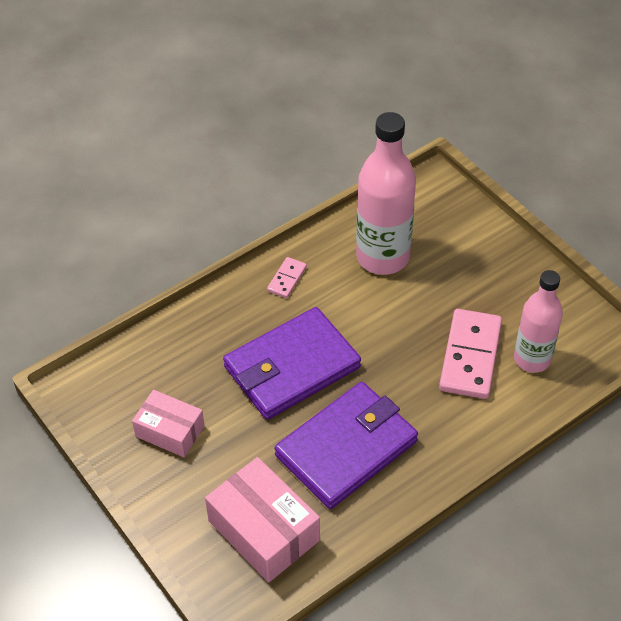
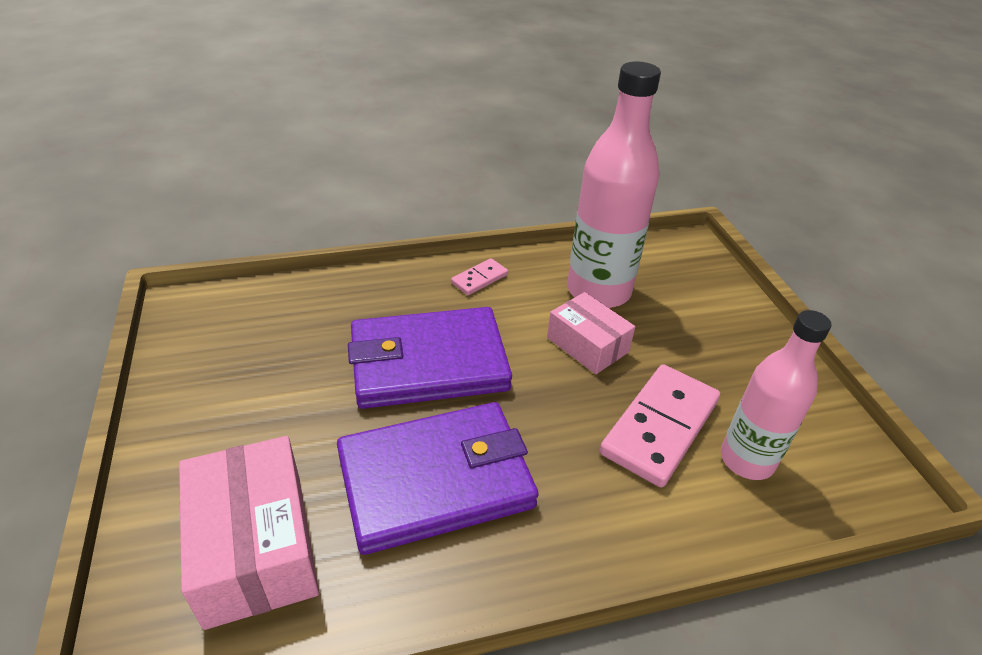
camera: 20 degrees right, 10 degrees down
pink box [132,390,204,457] -> pink box moved to [547,292,635,374]

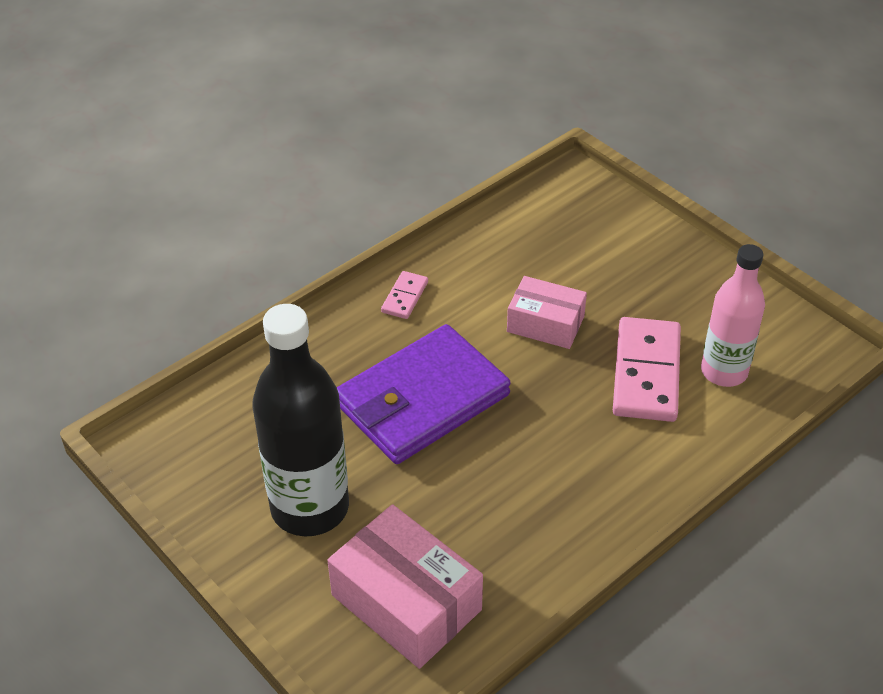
camera: 25 degrees left, 5 degrees up
purple wallet [337,402,539,555] -> none
pink bottle [567,61,661,308] -> none
none -> black bottle [252,304,349,536]

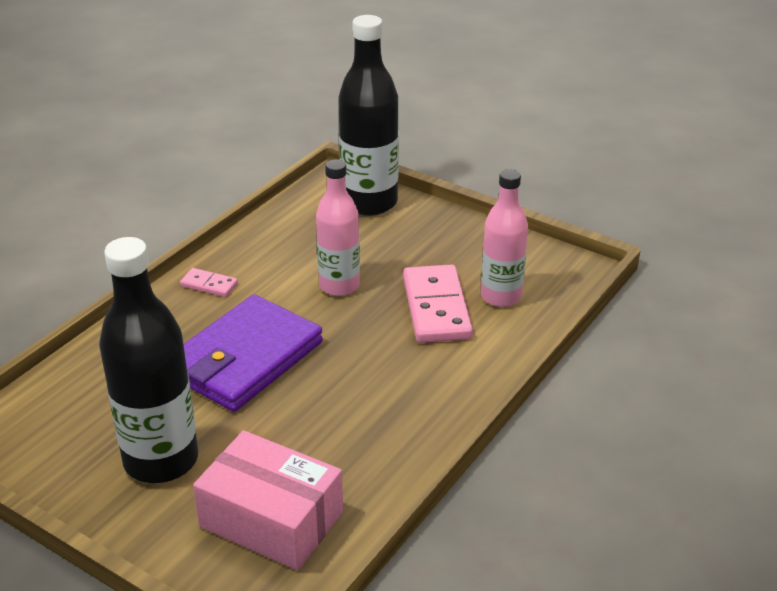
camera: 15 degrees left, 10 degrees down
pink domino [381,271,428,319] -> pink domino turned 75 degrees counterclockwise [180,268,238,297]
pink box [507,276,587,349] -> pink bottle [316,159,360,296]
none -> black bottle [338,15,399,216]

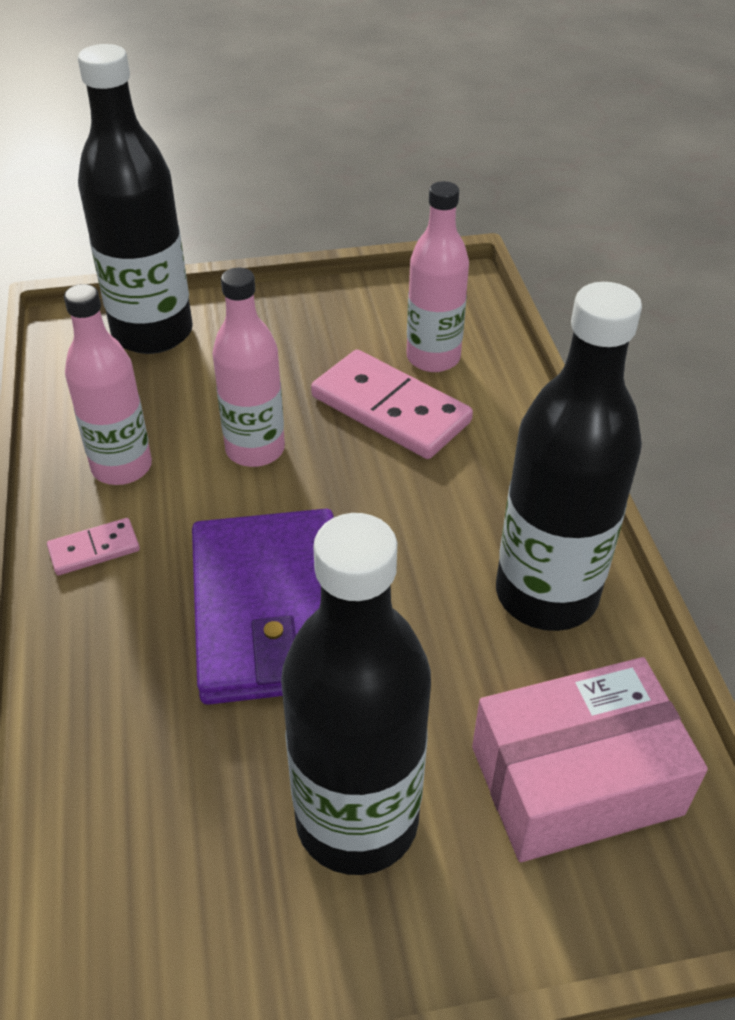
camera: 45 degrees left, 10 degrees up
none -> pink bottle [64,284,152,485]
none -> black bottle [496,282,642,631]

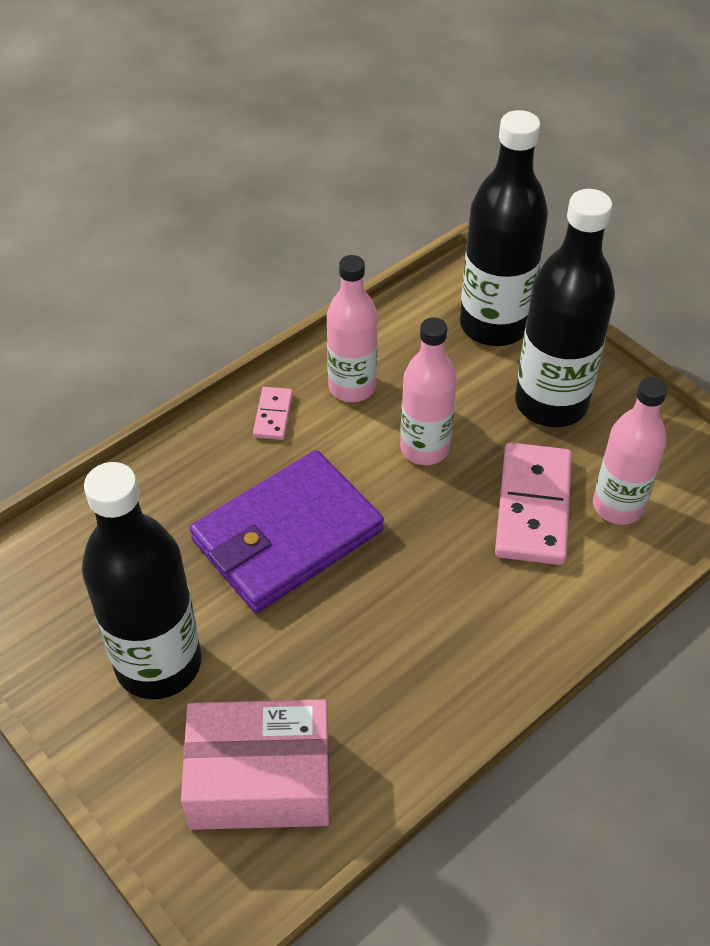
camera: 60 degrees right, 5 degrees up
pink domino [47,518,140,575] -> pink domino turned 60 degrees clockwise [253,387,293,440]
pink box [472,657,708,862] -> pink box turned 45 degrees counterclockwise [181,699,330,830]
black bottle [496,282,642,631] -> black bottle moved to [515,189,615,427]

